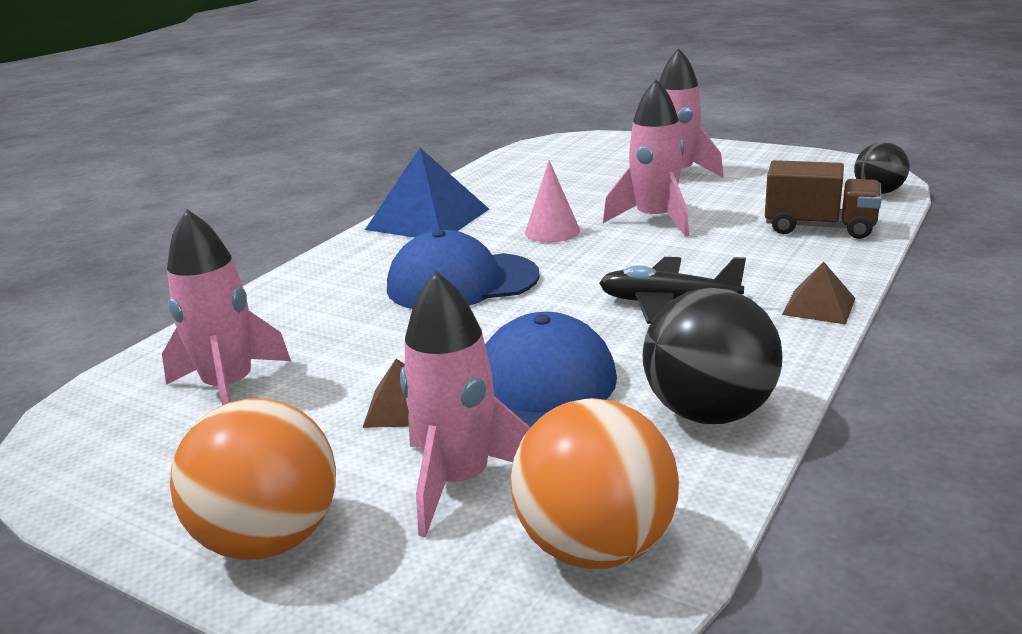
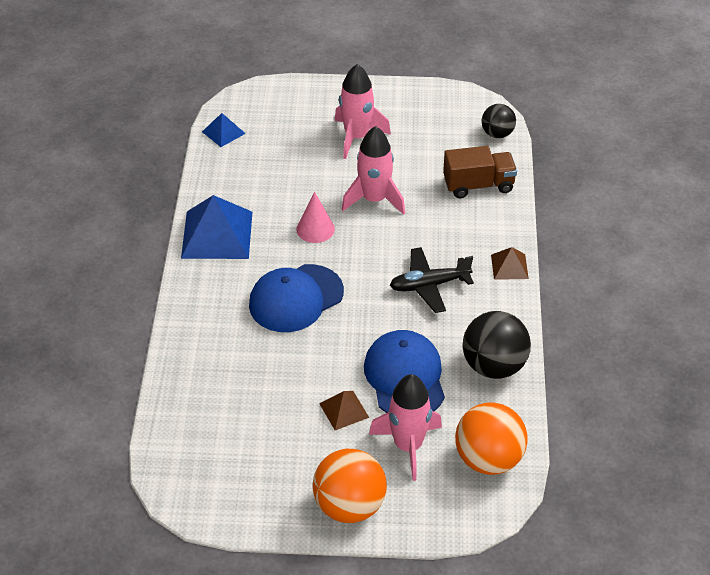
camera: 30 degrees left, 20 degrees up
pink rocket [162,209,291,405] -> none
none -> blue pyramid [202,113,246,147]

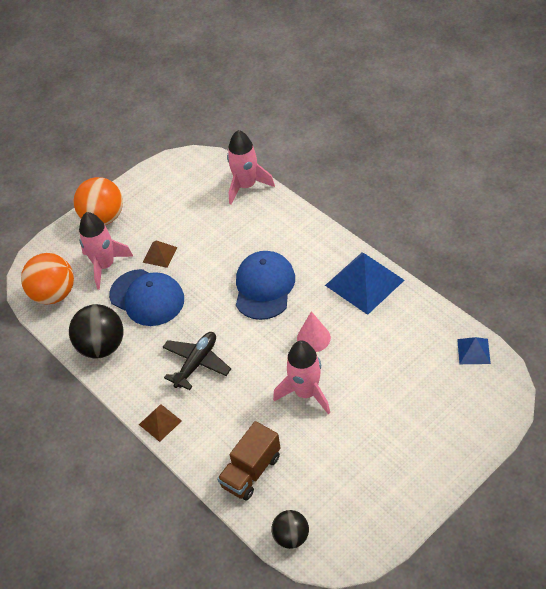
camera: 140 degrees right, 5 degrees up
pink rocket [335,64,391,159] -> pink rocket moved to [227,130,275,205]

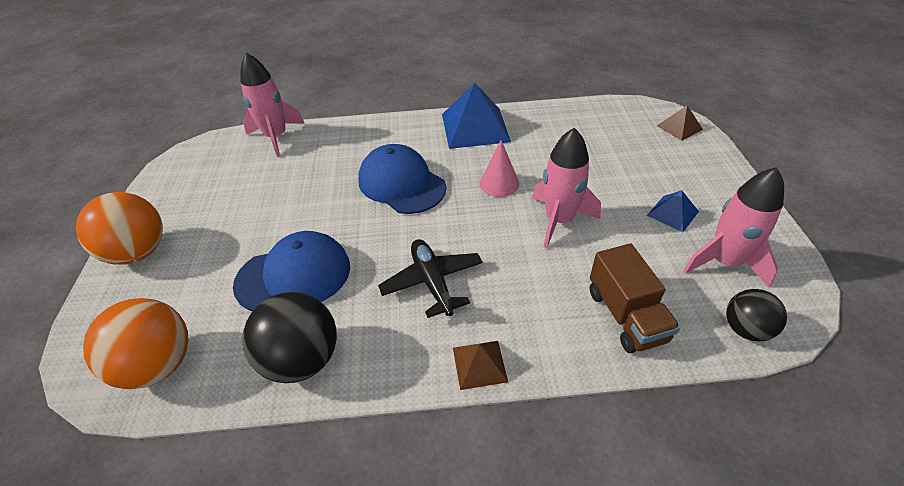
camera: 55 degrees left, 5 degrees down
pink rocket [79,212,134,290] -> pink rocket moved to [683,167,784,288]
brown pyramid [142,240,178,268] -> brown pyramid moved to [657,105,703,141]
blue pyramid [457,337,491,364] -> blue pyramid moved to [647,190,699,232]

